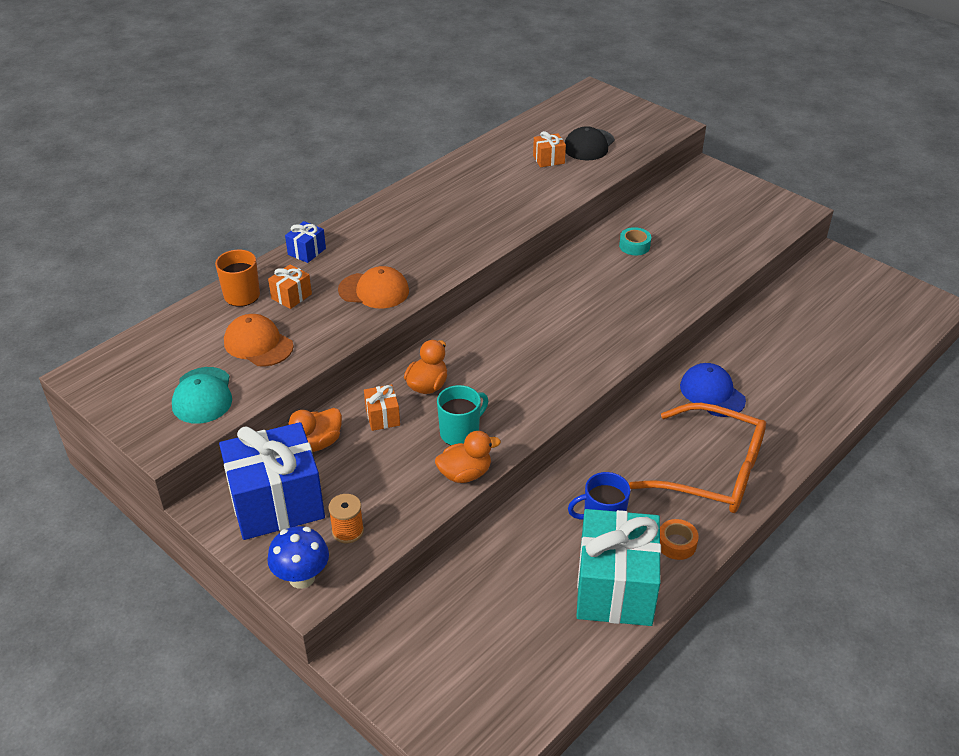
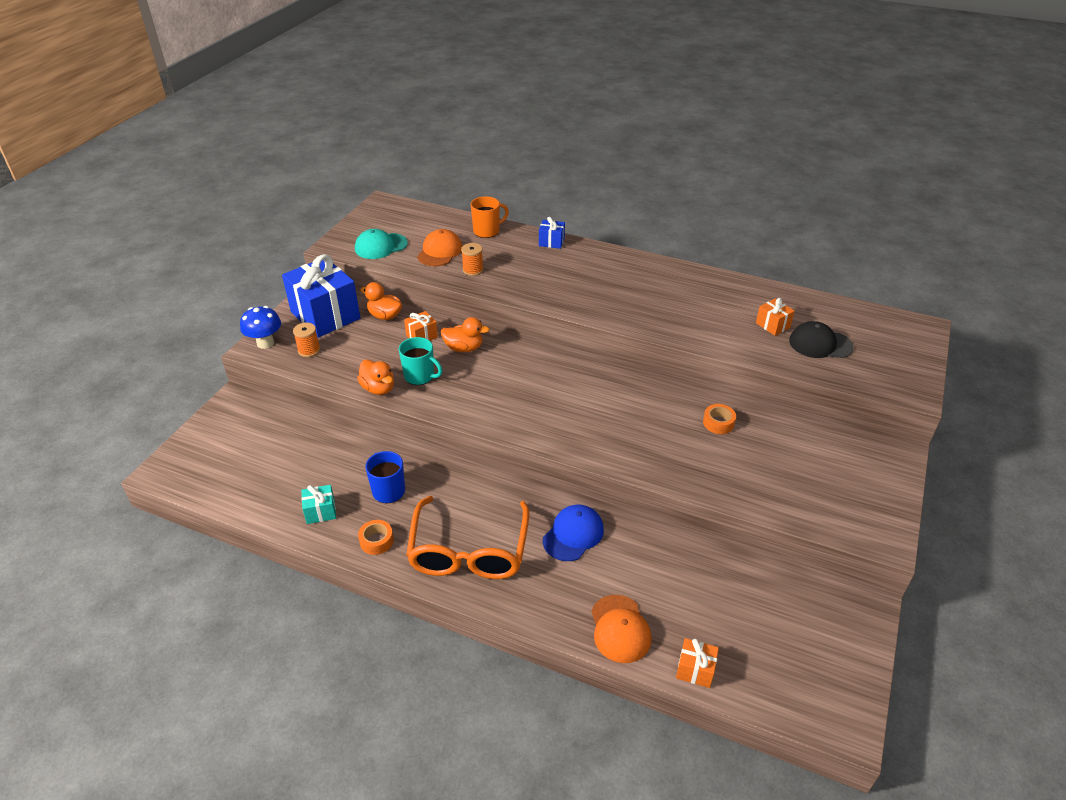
camera: 70 degrees right, 0 degrees up
orange gift [268,264,312,309] -> orange gift moved to [676,638,719,688]
orange cap [338,266,409,308] -> orange cap moved to [591,595,652,663]
turquoise gift [576,509,661,626] -> turquoise gift [301,485,336,524], size x0.43
turquoise tape [619,227,651,255] -> orange tape [703,404,736,434]
none -> orange spool [461,243,483,276]

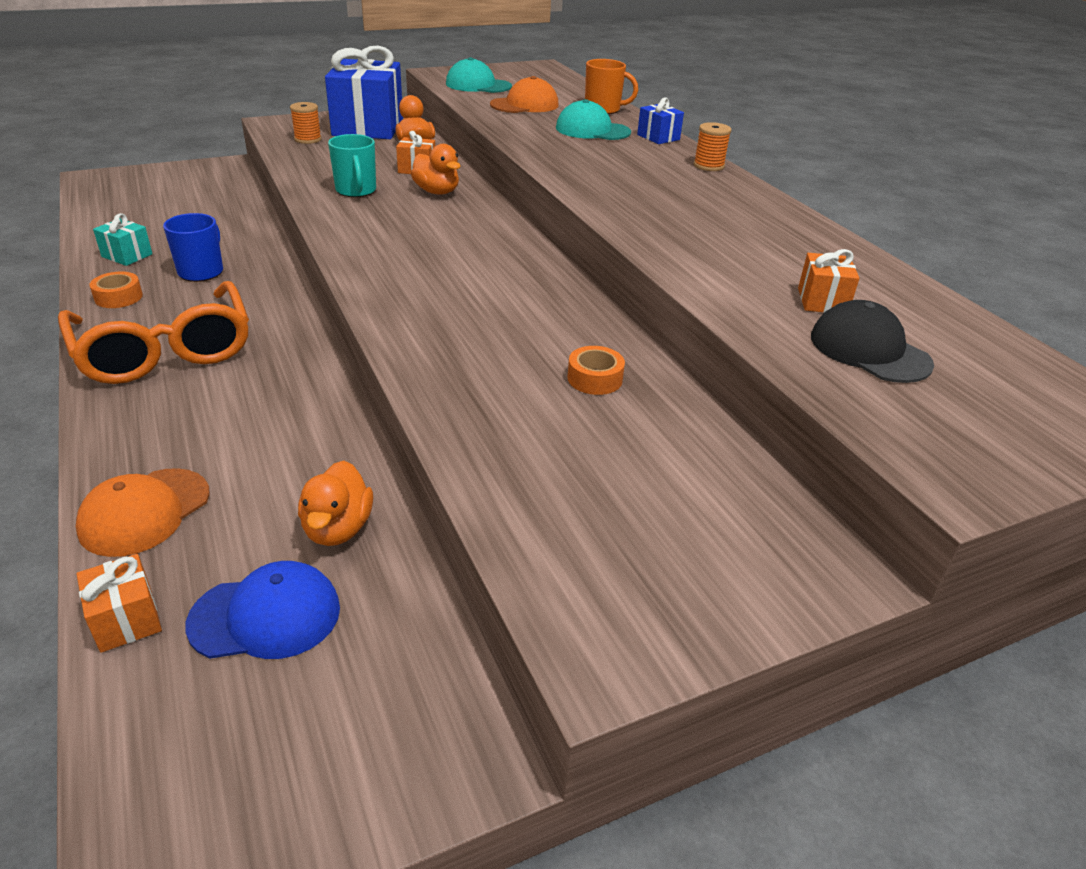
camera: 40 degrees right, 5 degrees down
blue mushroom [240,306,281,349] -> none
orange duck [357,359,394,395] -> orange duck moved to [298,461,373,546]
orange glasses [406,496,529,579] -> orange glasses turned 75 degrees counterclockwise [58,281,249,384]
orange spool [461,243,483,276] -> orange spool moved to [694,122,731,171]
blue cap [543,505,604,561] -> blue cap moved to [186,561,340,659]
none -> turquoise cap [556,99,631,140]

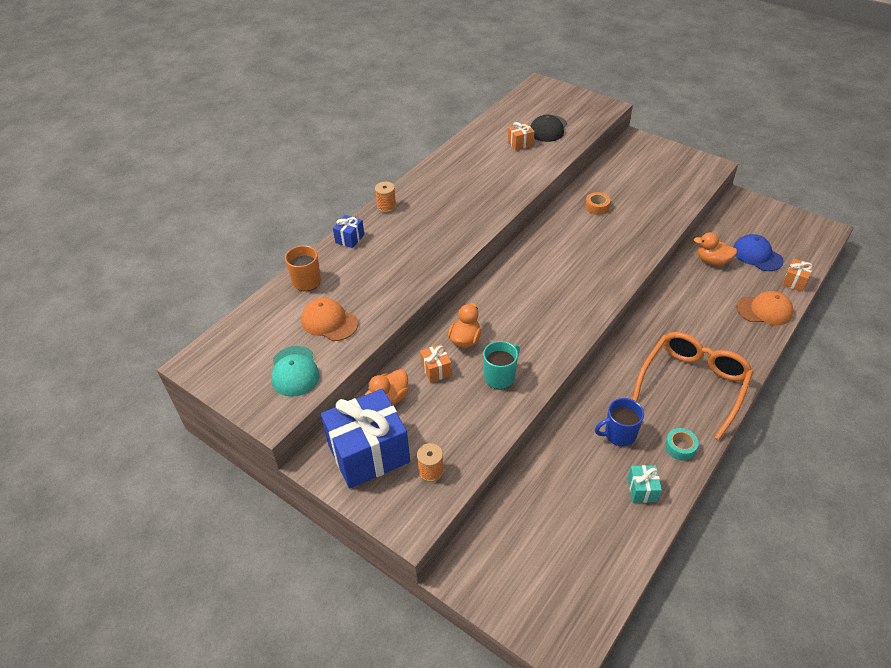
camera: 115 degrees left, 10 degrees up
orange tape [90,271,143,308] -> turquoise tape [665,428,699,460]
orange duck [298,461,373,546] -> orange duck turned 135 degrees counterclockwise [694,232,737,265]
turquoise cap [556,99,631,140] -> none

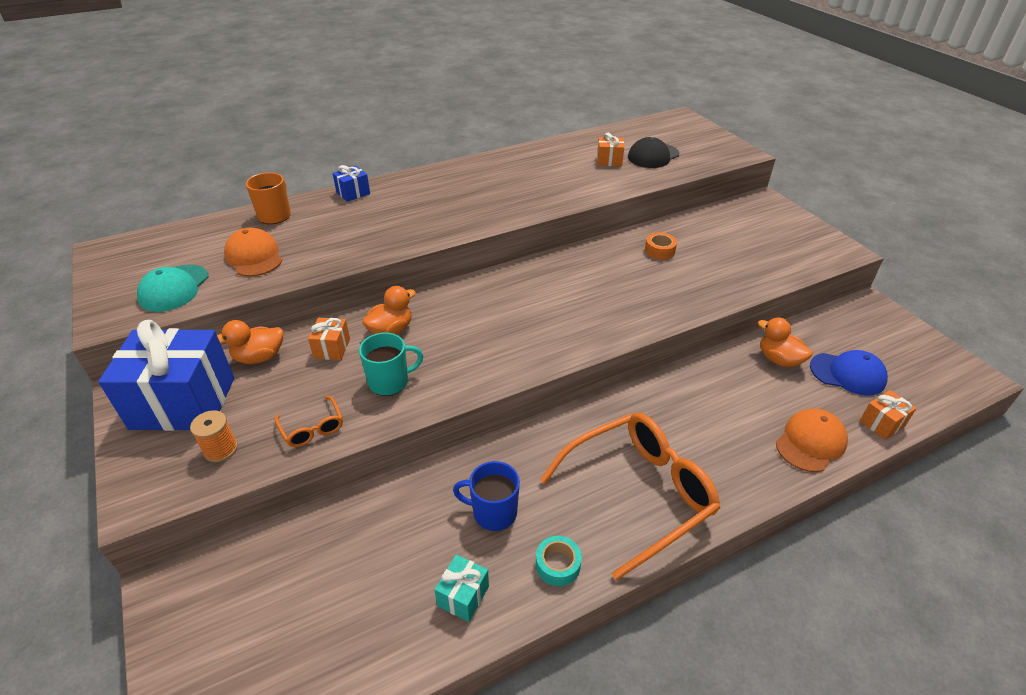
camera: 25 degrees right, 5 degrees down
orange spool [375,182,396,213] -> none
blue cap [733,234,784,271] -> blue cap turned 120 degrees clockwise [810,350,888,395]
orange cap [736,291,794,325] -> orange cap turned 75 degrees counterclockwise [776,409,848,472]
none -> orange glasses [275,396,343,447]

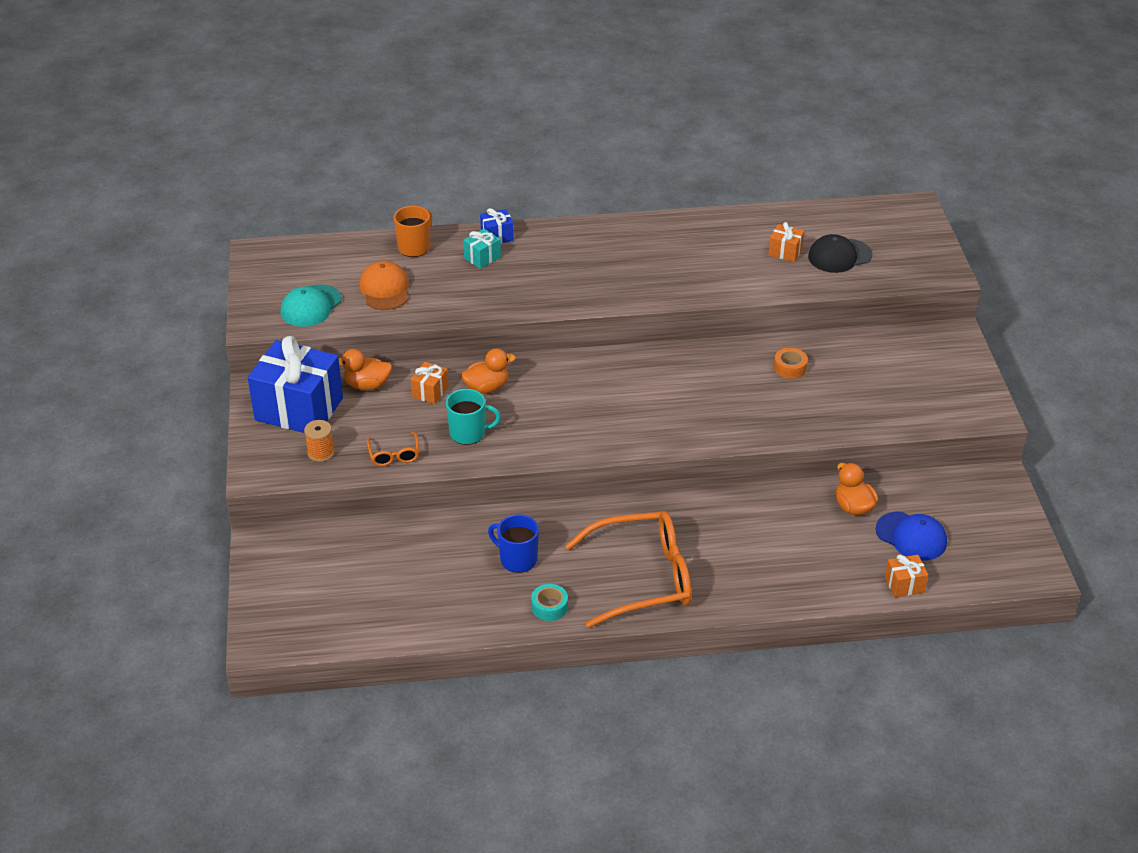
camera: 20 degrees right, 0 degrees up
turquoise gift [434,555,489,622] -> turquoise gift moved to [463,229,501,269]
orange cap [776,409,848,472] -> none

